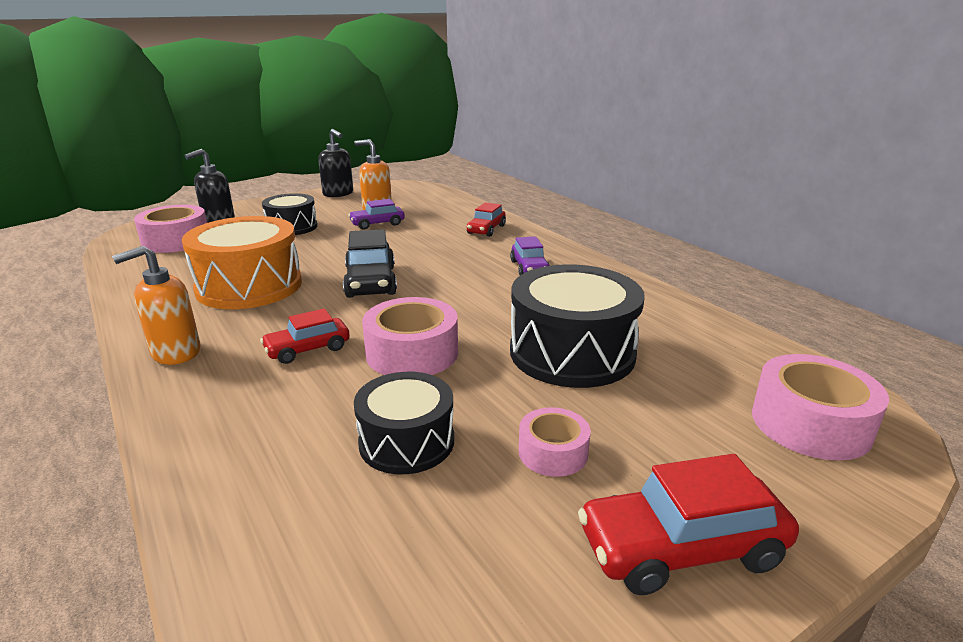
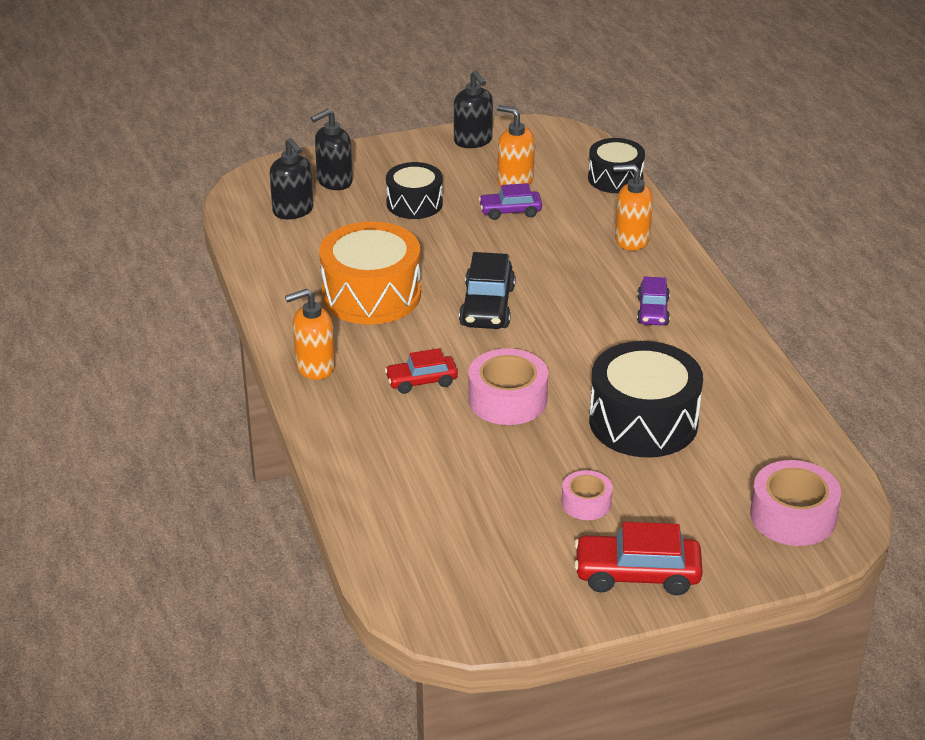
camera: 15 degrees right, 10 degrees up
pink tape [134,205,207,253] -> black soap dispenser [270,138,313,219]
black drum [354,372,454,474] -> black drum moved to [588,138,645,193]
red car [467,202,506,237] -> orange soap dispenser [613,164,653,251]

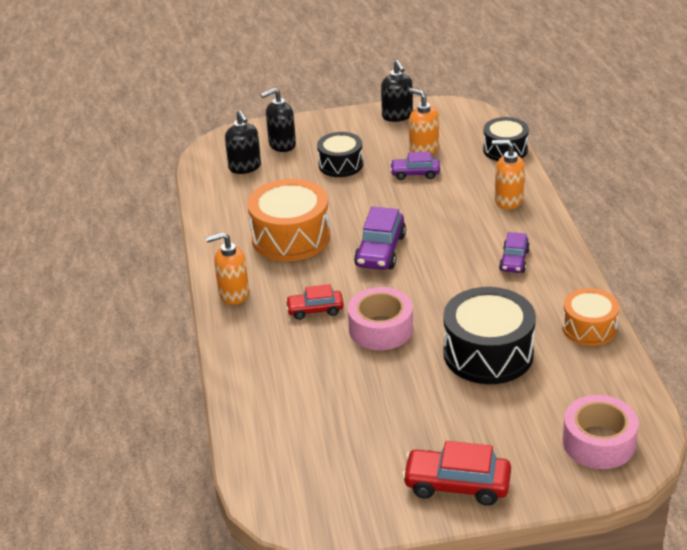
camera: 10 degrees right, 0 degrees up
black car [459,252,515,329] -> purple car [354,207,406,270]
pink tape [562,470,613,520] -> none
none -> orange drum [562,288,619,346]

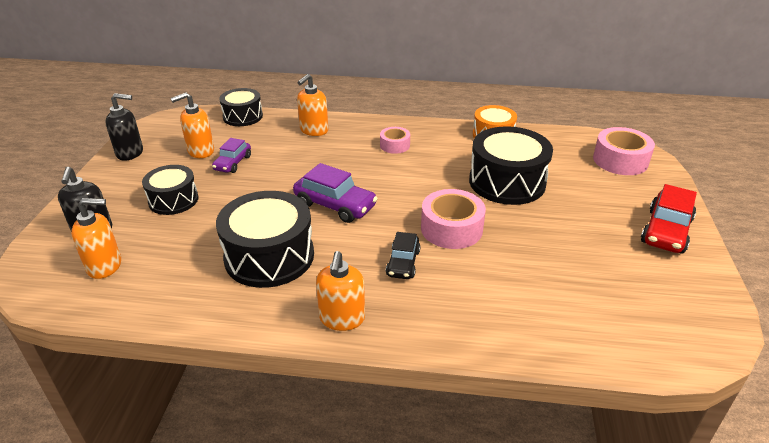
camera: 75 degrees left, 0 degrees up
black soap dispenser [225,110,261,174] -> orange soap dispenser [71,198,121,279]
orange drum [247,179,330,261] -> black drum [216,191,314,288]
red car [285,284,344,320] -> black car [386,232,421,279]
purple car [499,232,530,273] -> pink tape [380,127,410,154]

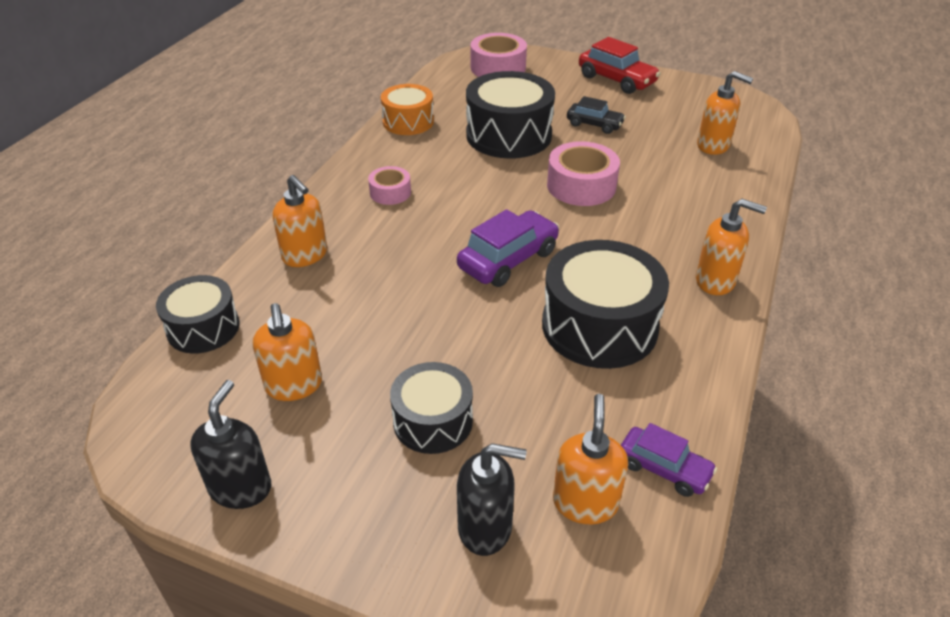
camera: 75 degrees left, 5 degrees up
purple car [212,138,251,173] -> purple car moved to [621,423,717,497]
black car [386,232,421,279] -> black car moved to [567,96,626,134]
none -> orange soap dispenser [697,71,753,155]

